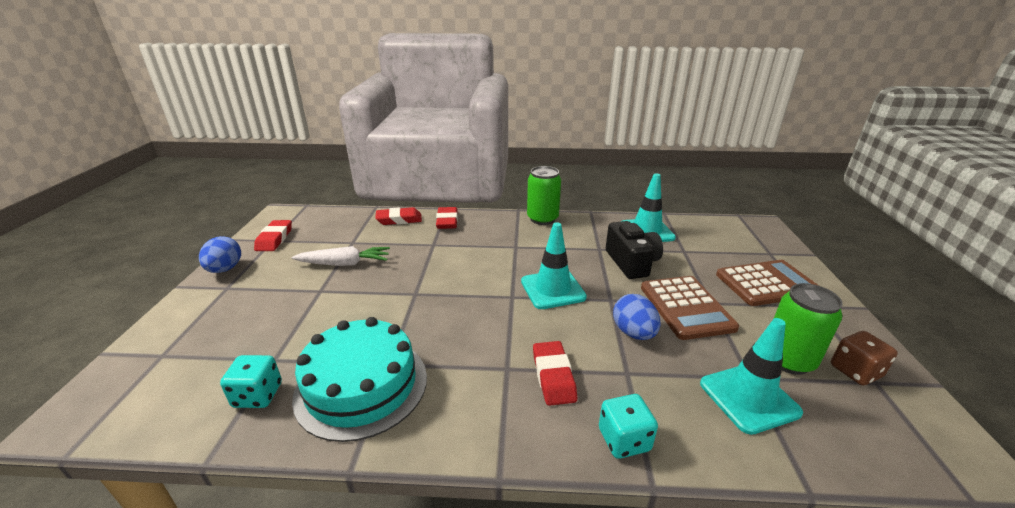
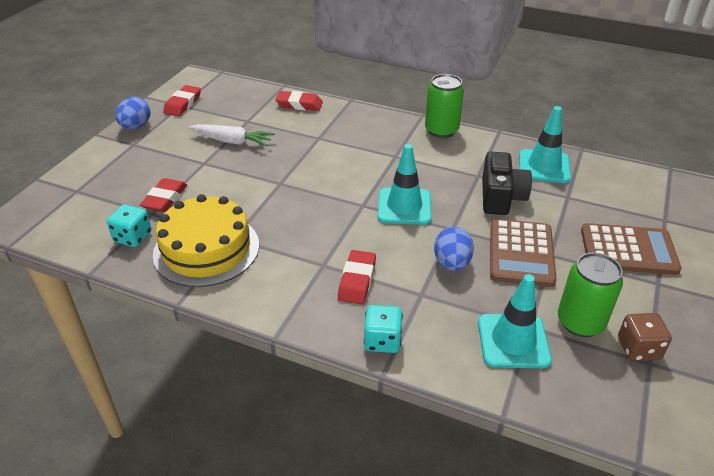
camera: 20 degrees right, 10 degrees up
turquoise cake [292,317,427,442] -> yellow cake [153,194,259,287]
red eraser [436,207,458,229] -> red eraser moved to [140,178,187,212]

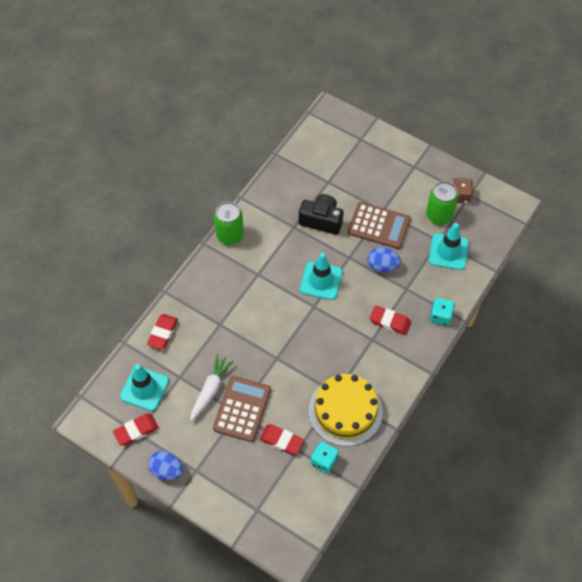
camera: 80 degrees left, 20 degrees up
red eraser [163,85,201,116] -> red eraser turned 60 degrees counterclockwise [113,414,159,446]
turquoise traffic cone [519,106,571,183] -> turquoise traffic cone moved to [120,364,169,411]
brown calculator [581,223,682,275] -> brown calculator moved to [213,376,271,442]

